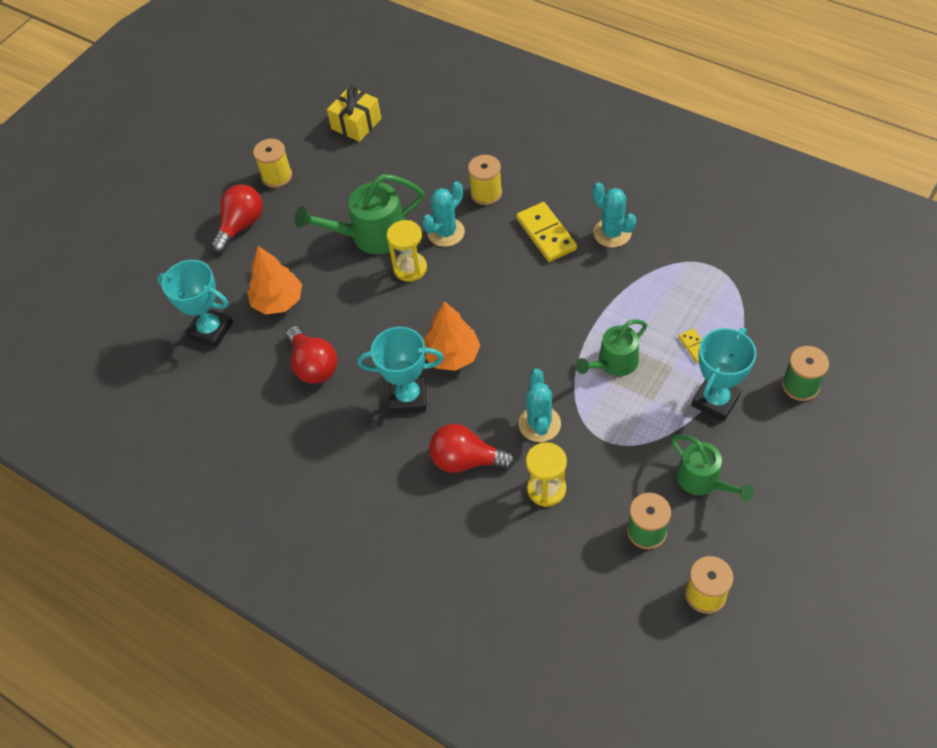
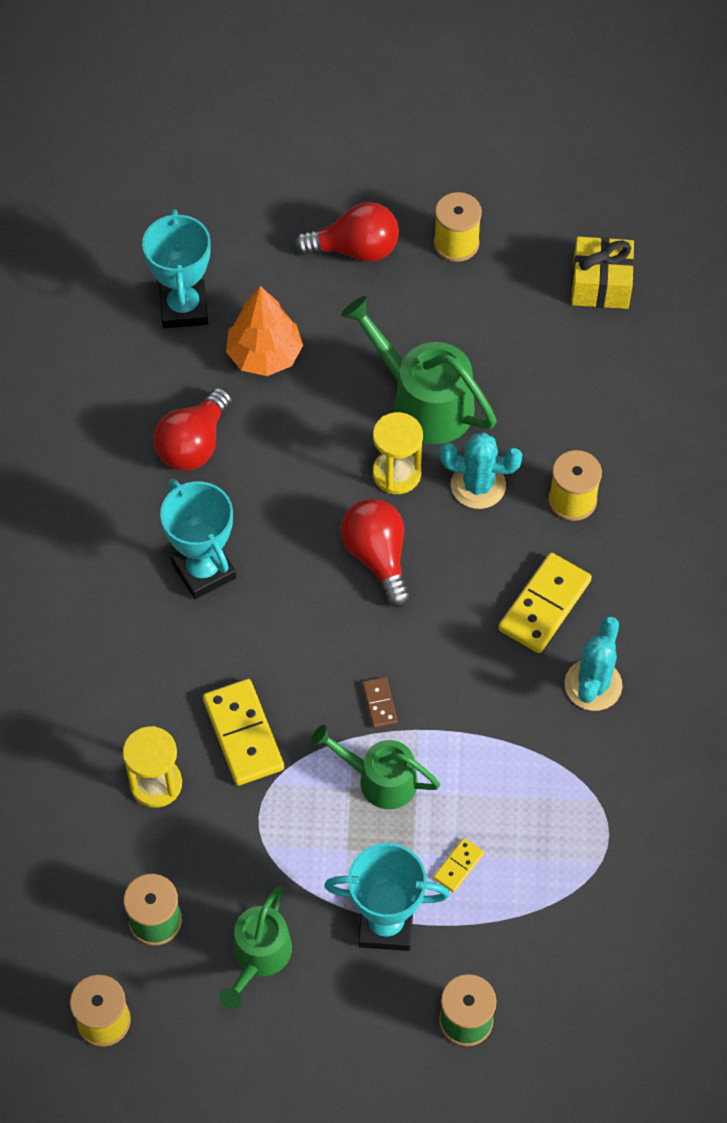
camera: 55 degrees right, 5 degrees up
orange tree [423,301,480,371] -> none
red light bulb [429,424,516,473] -> red light bulb moved to [341,499,410,607]
turquoise cactus [519,369,561,442] -> yellow domino [203,679,284,786]
none -> brown domino [362,677,397,728]

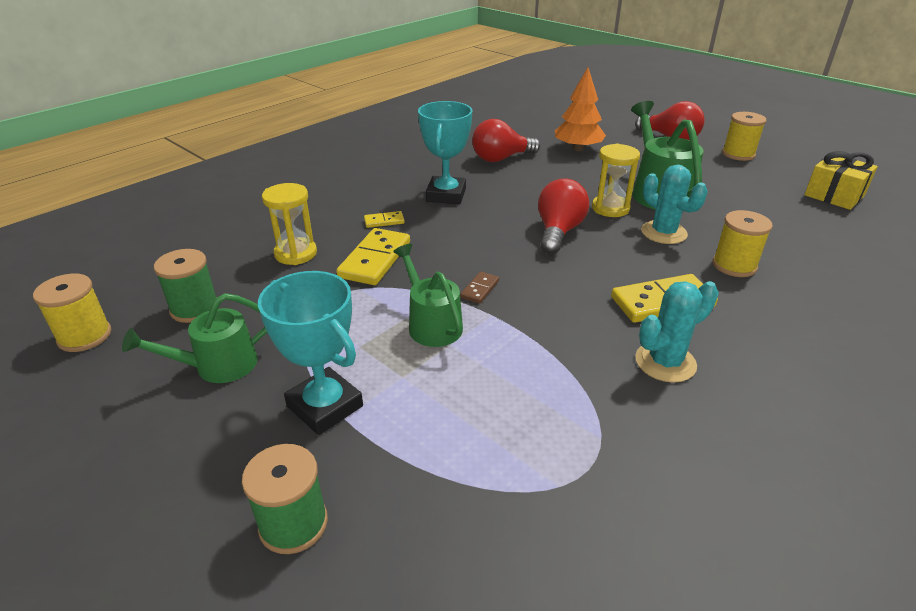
camera: 40 degrees right, 25 degrees down
turquoise trophy [142,209,211,329] -> none
yellow domino [433,838,484,893] -> yellow domino moved to [364,211,404,228]

